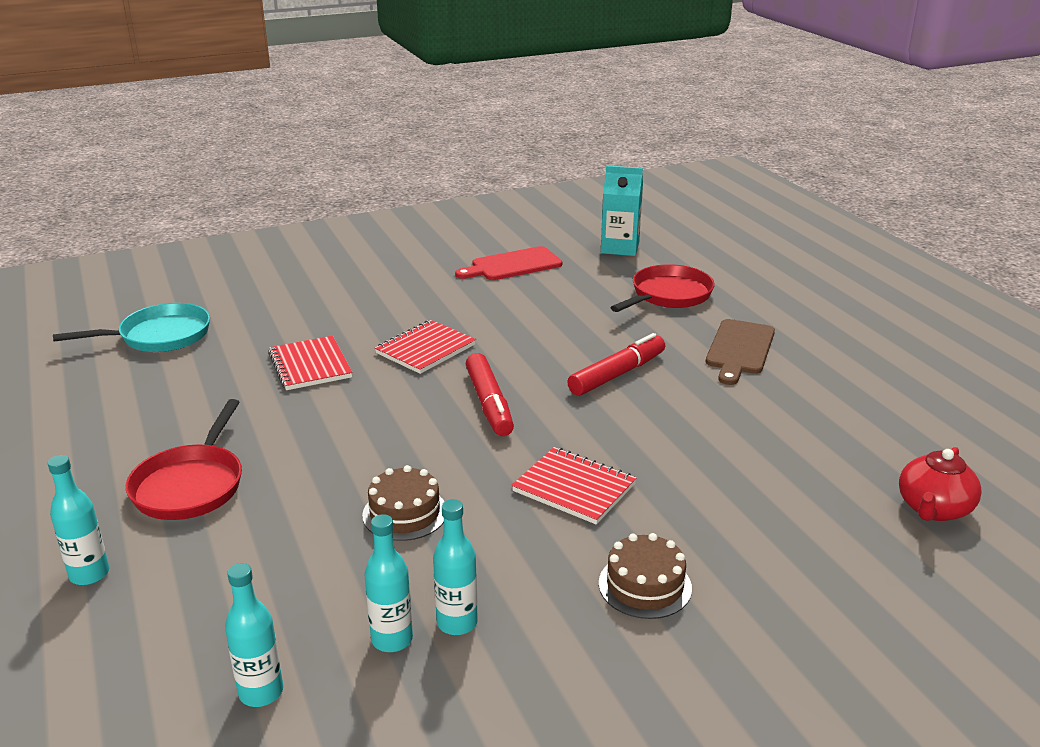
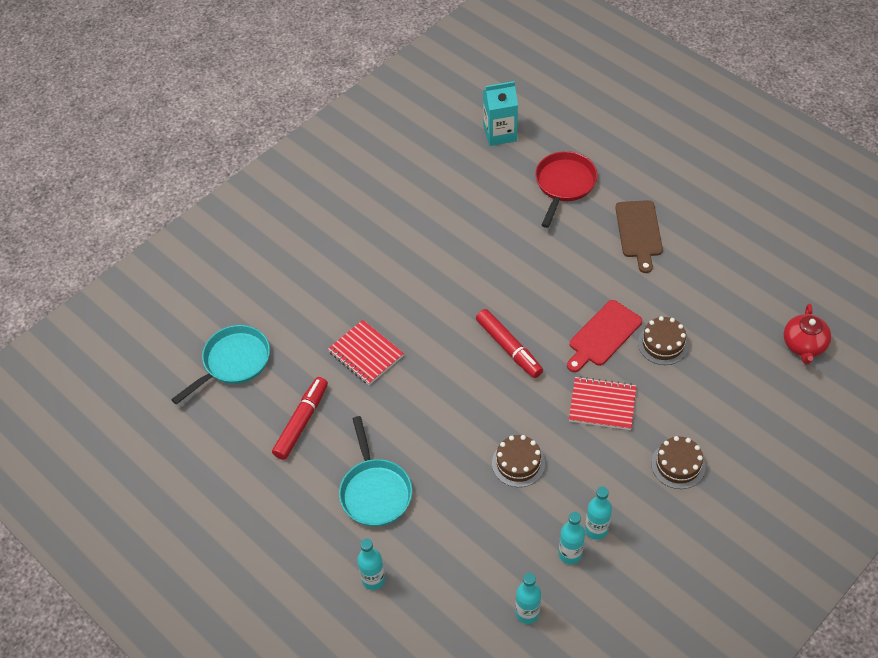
camera: 20 degrees left, 25 degrees up
red pan [125,399,242,520] -> turquoise pan [339,416,412,527]
red notebook [375,320,476,374] -> none
red cutting board [455,246,562,280] -> red cutting board moved to [567,300,642,372]
red marker [567,333,665,396] -> red marker moved to [272,377,328,460]
none -> brown cake [638,316,689,365]

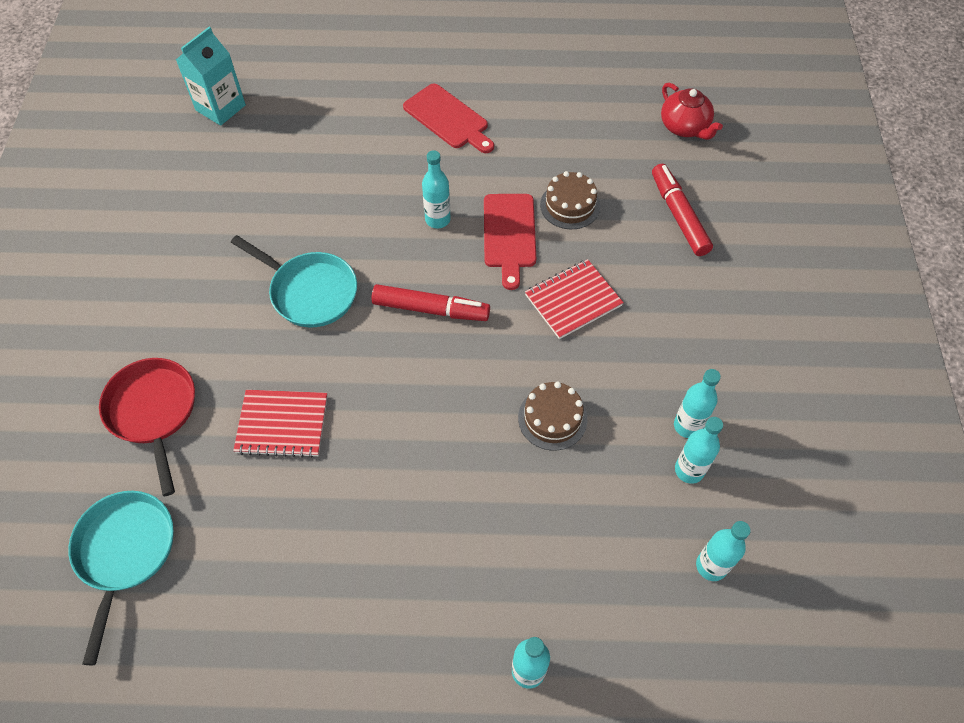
camera: 45 degrees left, 5 degrees up
red marker [272,377,328,460] -> red marker moved to [652,164,713,256]
turquoise pan [339,416,412,527] -> turquoise pan moved to [231,235,357,327]
red pan [535,151,598,228] -> red pan moved to [99,358,195,497]
brown cutting board [615,200,663,273] -> red cutting board [403,84,494,153]
brown cake [651,436,706,489] -> none
none -> turquoise bottle [422,150,451,228]

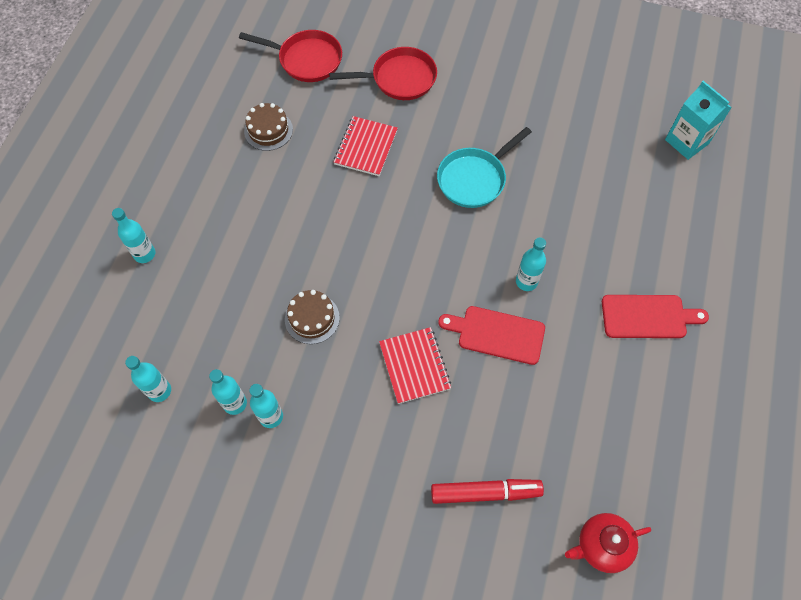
camera: 105 degrees right, 5 degrees up
turquoise pan [68,491,174,665] -> red pan [239,30,342,82]
red marker [371,284,490,321] -> none
red cutting board [403,84,494,153] -> red cutting board turned 150 degrees counterclockwise [602,295,709,338]
brown cake [540,171,600,229] -> brown cake moved to [244,103,293,151]

